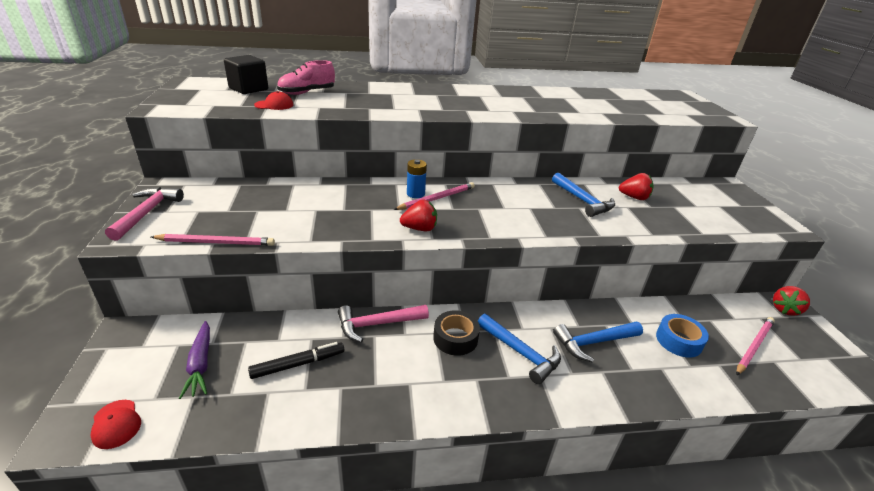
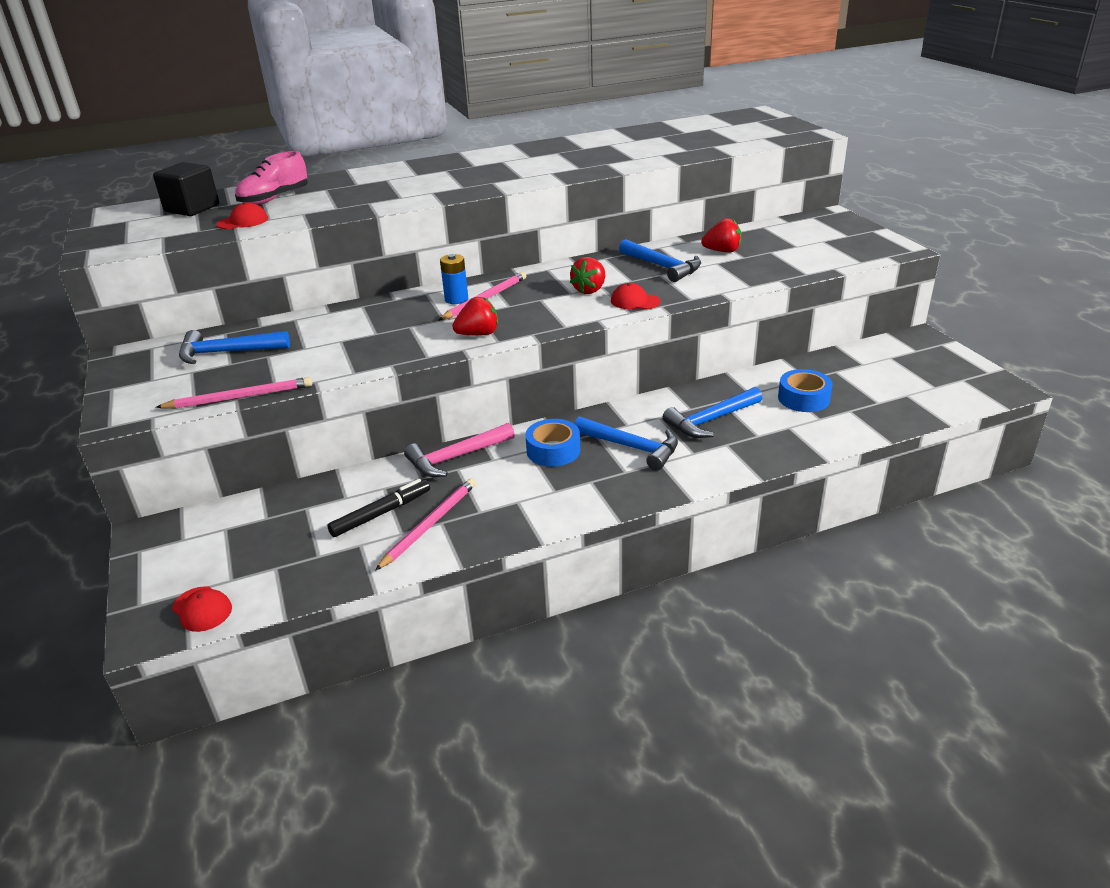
camera: 10 degrees left, 0 degrees up
pink hammer [105,187,184,241] -> none
purple carrot [179,321,210,399] -> none
black tape [433,310,480,356] -> blue tape [525,419,580,467]
pink pencil [736,317,775,375] -> pink pencil moved to [375,478,476,571]
red strawberry [773,286,810,316] -> red strawberry moved to [570,257,605,294]
none -> blue hammer [179,330,290,364]
none -> red cap [611,283,661,309]

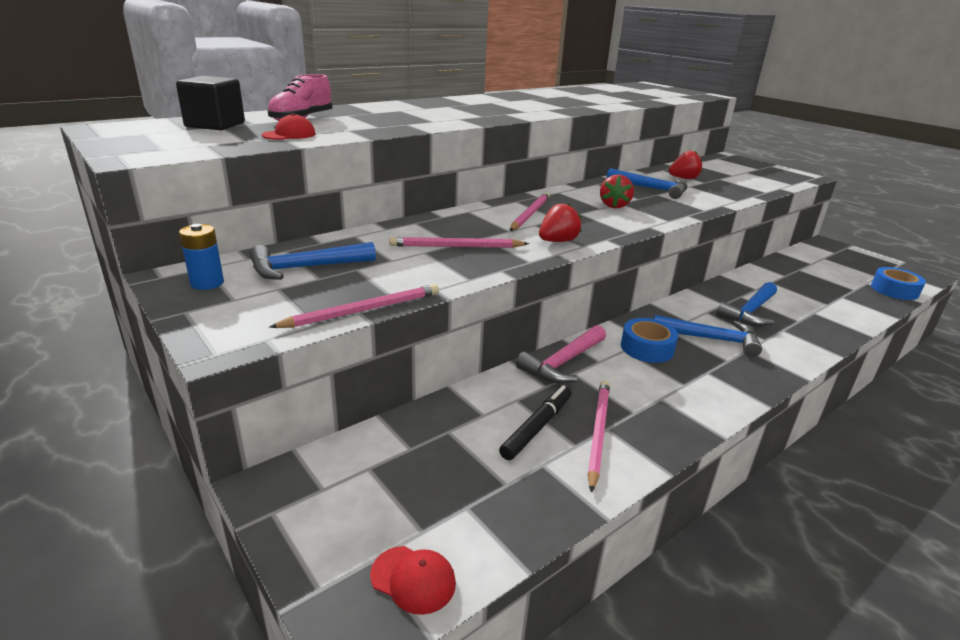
camera: 20 degrees left, 5 degrees down
blue battery [440,254,468,304] -> blue battery moved to [179,224,224,290]
red cap [611,283,661,309] -> none
blue tape [778,369,833,412] -> blue tape moved to [871,267,926,300]
none -> pink pencil [389,237,529,248]

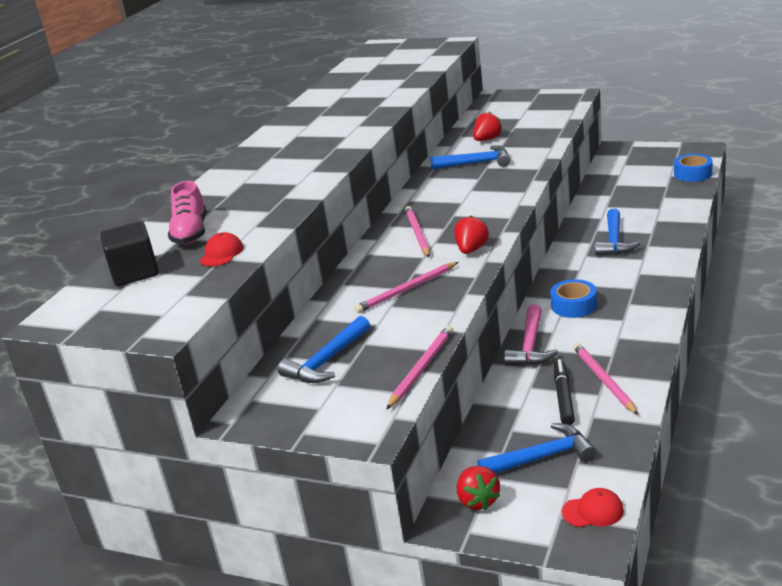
camera: 25 degrees left, 0 degrees up
blue battery [179,224,224,290] -> none
red strawberry [600,175,634,208] -> red strawberry moved to [457,466,500,511]
blue hammer [654,315,762,357] -> blue hammer moved to [477,423,596,474]

